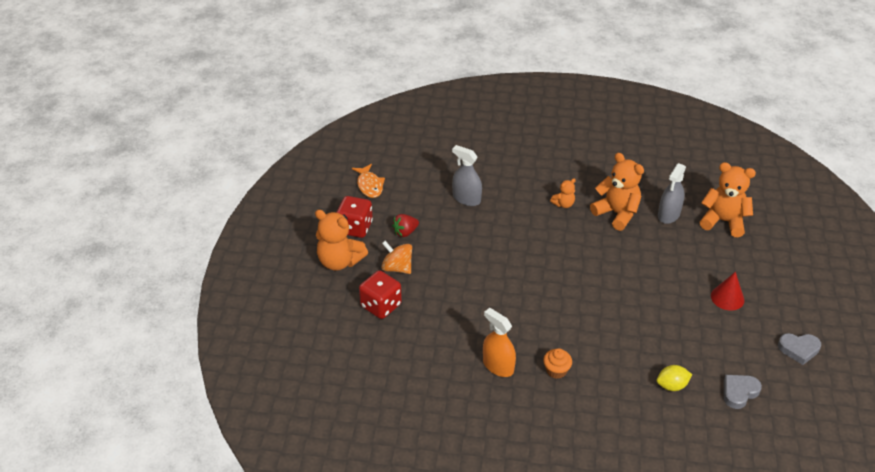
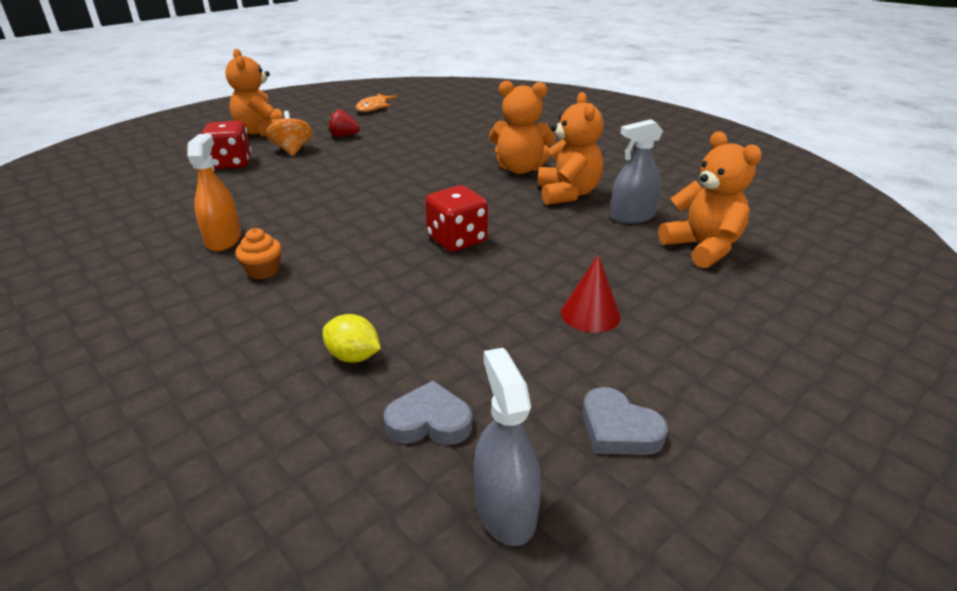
camera: 40 degrees right, 10 degrees down
red dice [336,196,373,238] -> red dice moved to [425,185,488,252]
grey spray bottle [452,145,482,206] -> grey spray bottle moved to [474,348,541,546]
orange teddy bear [550,178,576,208] -> orange teddy bear [489,81,556,174], size x1.98

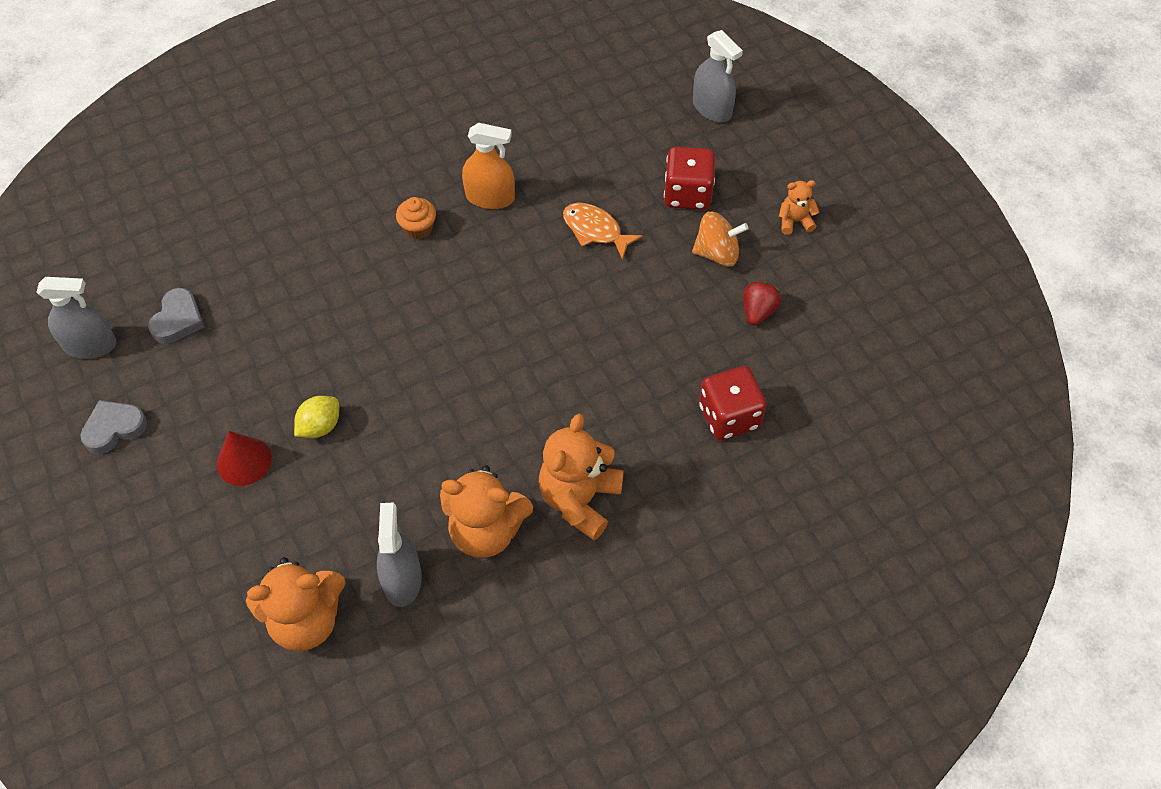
camera: 105 degrees right, 25 degrees up
orange teddy bear [225,49,284,137] -> orange teddy bear [779,180,819,235], size x0.51
yellow lemon [322,314,381,363] -> yellow lemon moved to [294,396,339,438]
orange fish [356,93,397,112] -> orange fish moved to [563,203,643,260]
red dice [425,185,488,252] -> red dice moved to [699,366,767,440]
none -> grey spray bottle [693,30,743,122]

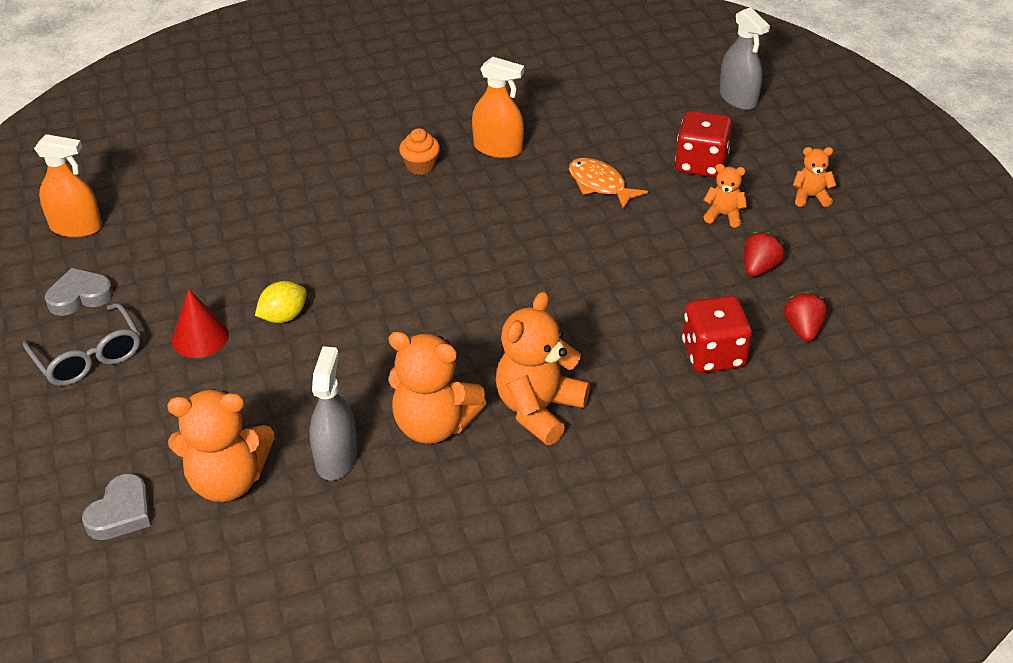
camera: 10 degrees right, 15 degrees down
grey spray bottle [36,277,116,359] -> orange spray bottle [34,134,102,238]
grey heart [148,288,204,344] -> grey heart moved to [82,473,151,540]
orange spinning top [692,211,748,267] -> orange teddy bear [703,164,747,227]
none -> grey glasses [23,303,140,386]
none -> red strawberry [784,292,828,342]

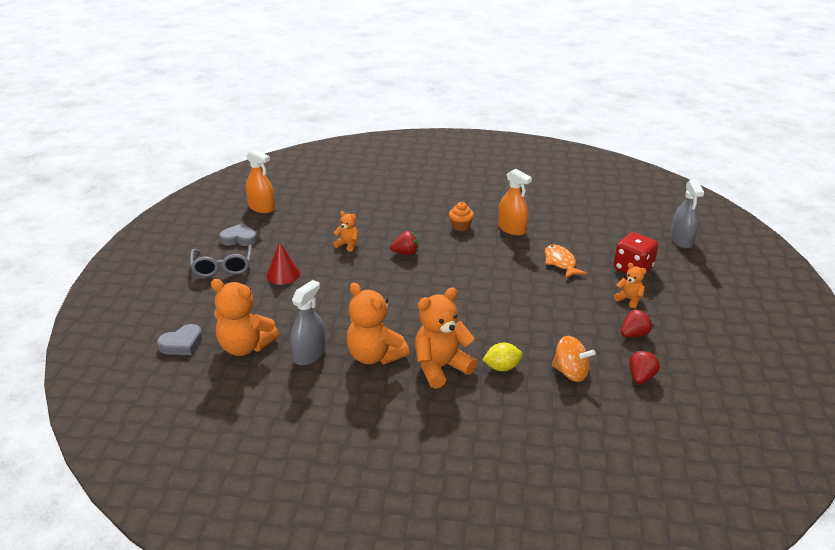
camera: 25 degrees right, 10 degrees down
yellow lemon [255,281,307,323] -> yellow lemon moved to [483,343,522,371]
red dice [682,296,752,373] -> orange spinning top [552,336,596,382]
orange teddy bear [793,147,837,207] -> orange teddy bear moved to [333,211,358,252]
none -> red strawberry [390,231,418,255]

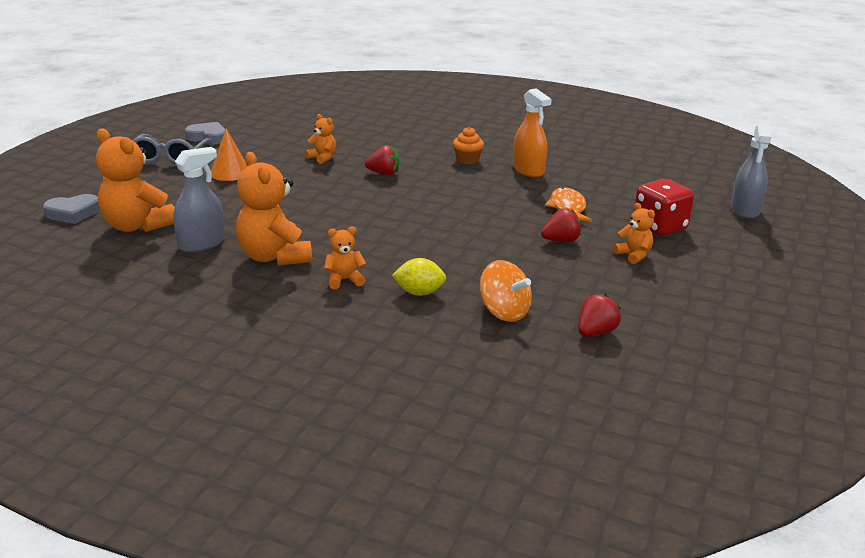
camera: 15 degrees right, 5 degrees down
orange spray bottle [246,149,275,213] -> none
red cone [266,242,300,285] -> orange cone [211,129,247,181]
orange teddy bear [415,287,477,389] -> orange teddy bear [324,226,366,289], size x0.51
red strawberry [621,309,652,337] -> red strawberry moved to [541,208,582,242]

